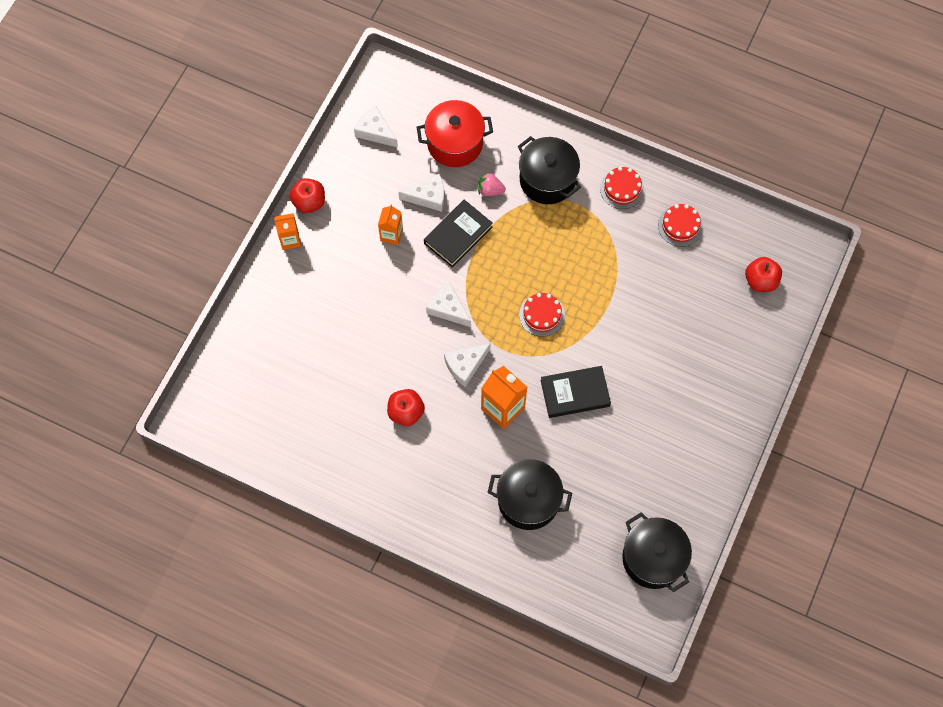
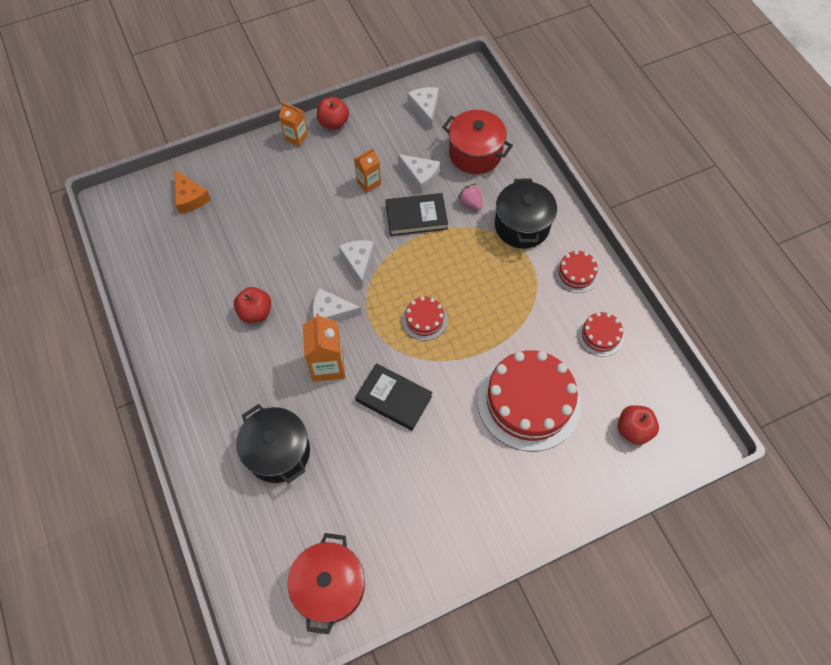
camera: 40 degrees right, 5 degrees down
black pot [622,512,692,592] -> red pot [288,533,365,634]
none -> orange cheese [174,169,211,214]
none -> red cake [477,350,582,451]

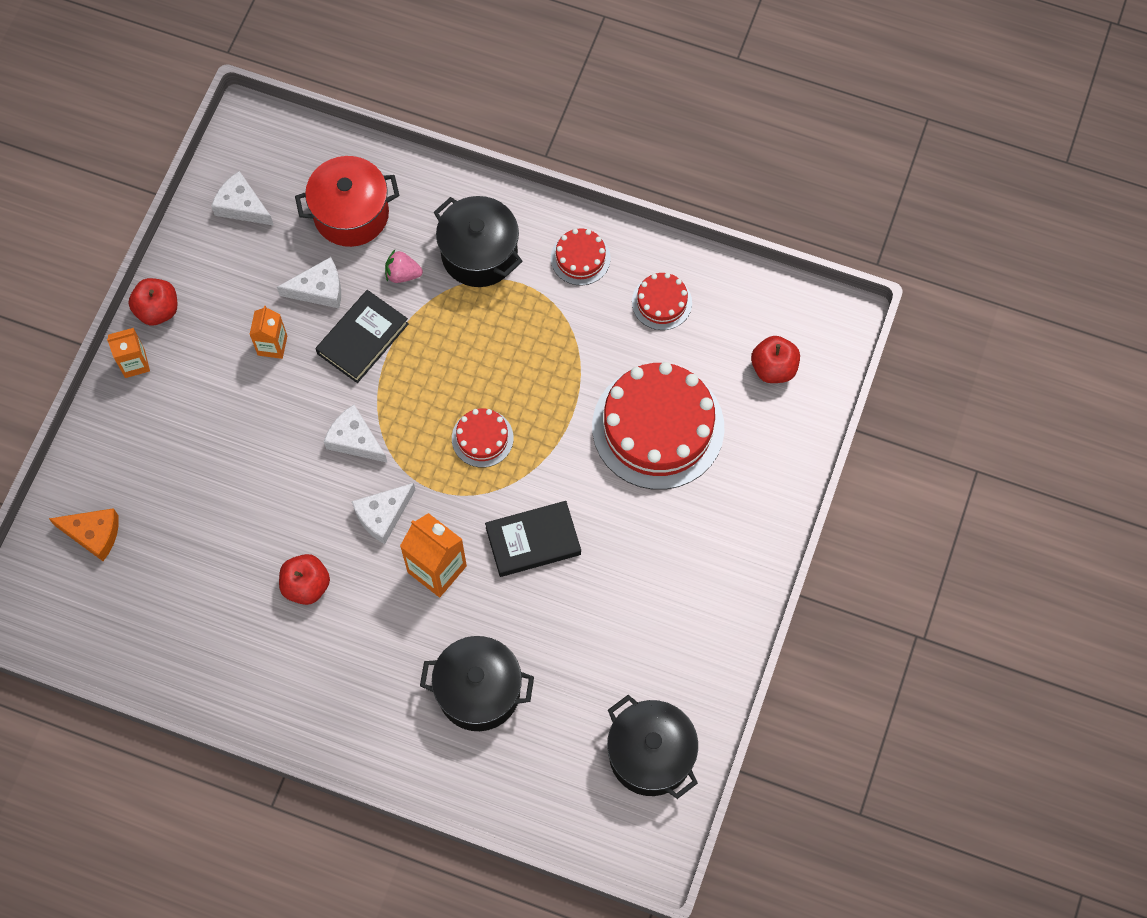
camera: 45 degrees left, 5 degrees up
red pot [288,533,365,634] -> black pot [607,695,698,799]

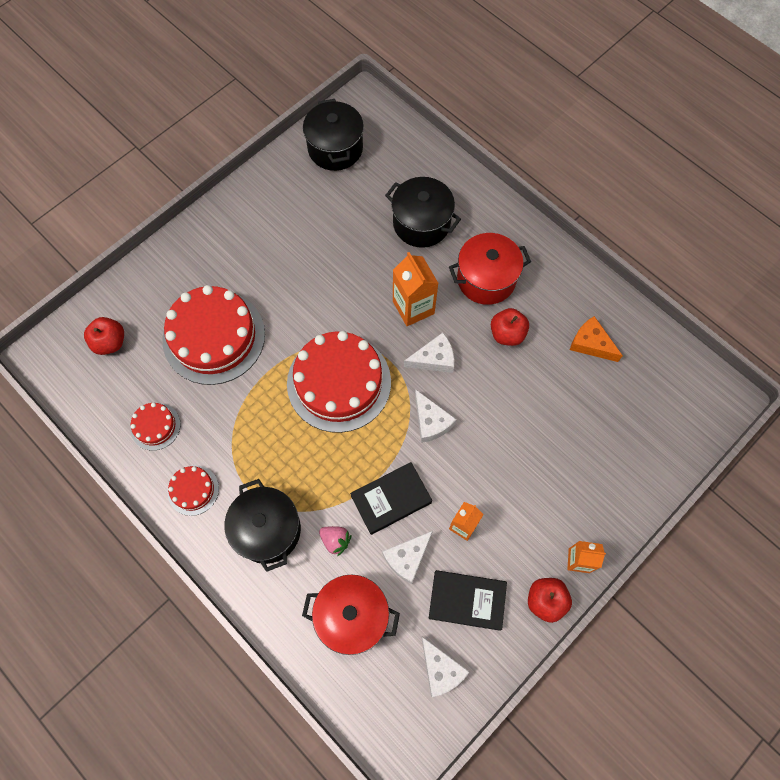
camera: 155 degrees left, 0 degrees up
orange cheese [49,508,119,561] -> orange cheese moved to [570,316,623,362]
white cheese [277,257,341,308] -> white cheese turned 60 degrees counterclockwise [382,531,433,584]
red cake [452,408,513,468] -> red cake [287,331,391,433], size x2.14
black book [485,501,581,577] -> black book moved to [429,570,507,631]
none -> red pot [449,233,531,305]

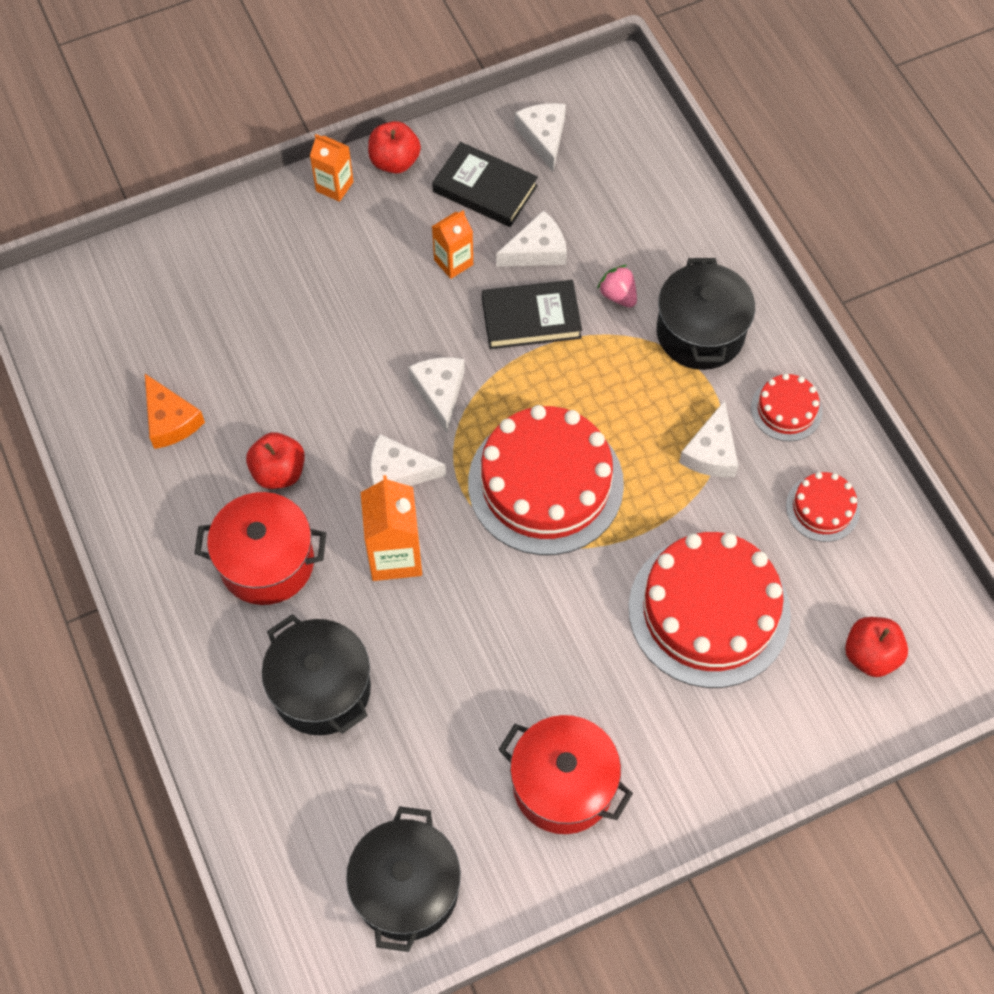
camera: 160 degrees left, 5 degrees down
red pot [302,575,400,655] -> red pot moved to [498,715,633,834]
none -> white cheese [679,400,738,477]

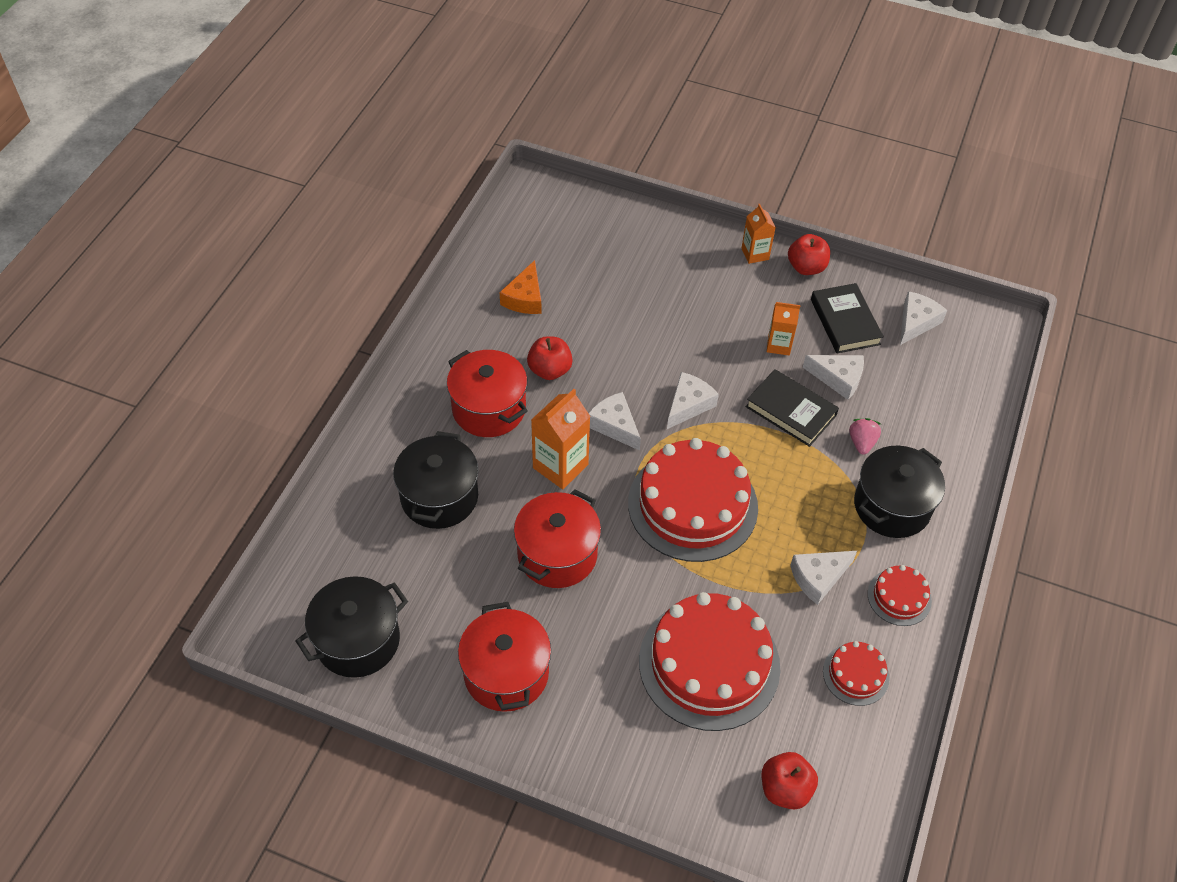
camera: 45 degrees right, 10 degrees down
none -> red pot [514,489,601,588]

